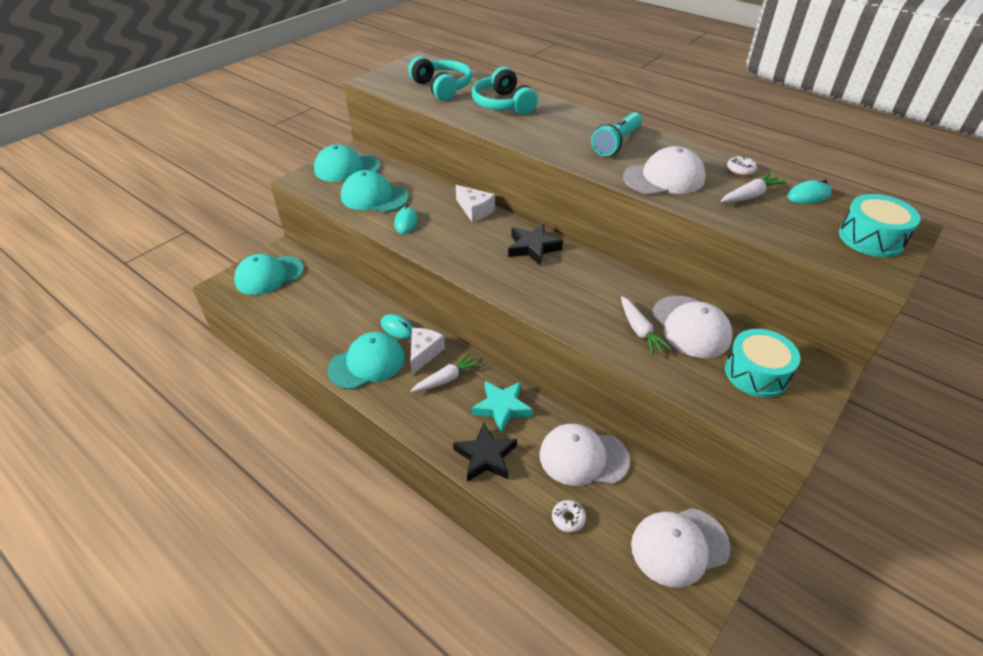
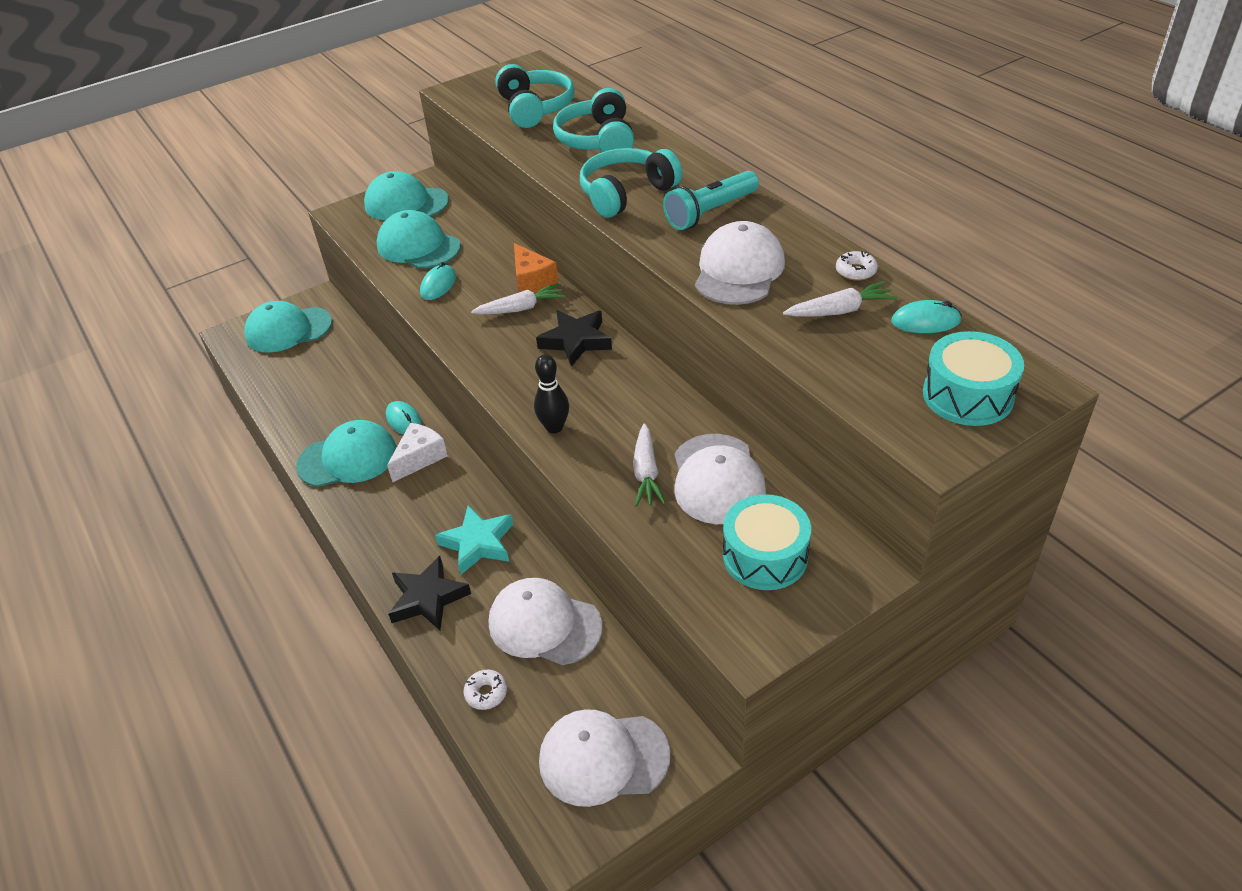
camera: 20 degrees right, 0 degrees up
white carrot [411,353,481,392] -> white carrot moved to [471,283,565,314]
white cheese [456,185,495,222] -> orange cheese [514,243,559,293]
white cap [623,146,706,195] -> white cap turned 75 degrees counterclockwise [695,221,785,305]
none -> black bowling pin [534,354,569,433]
none -> turquoise headphones [580,148,682,218]

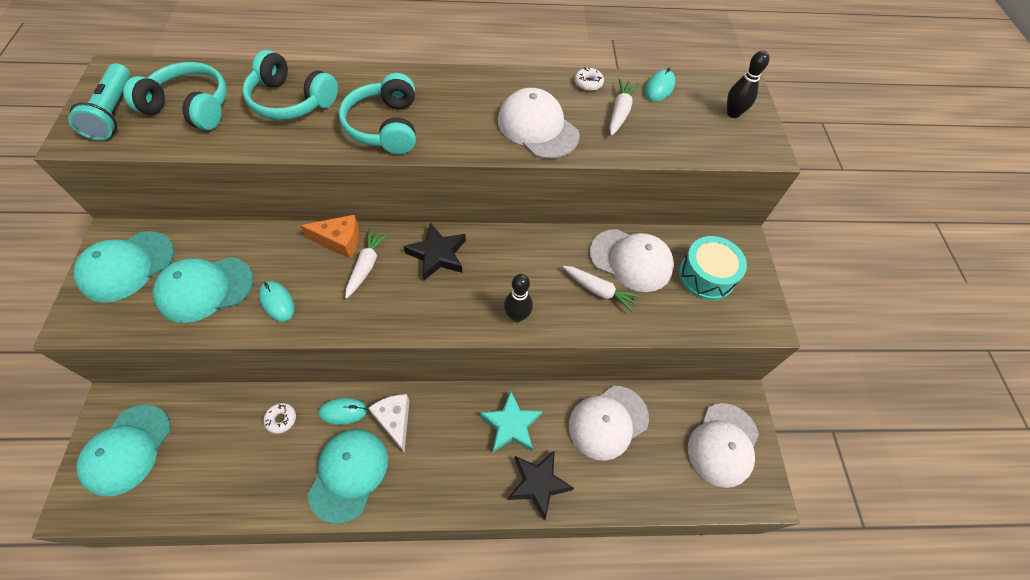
camera: 65 degrees left, 15 degrees up
white donut [463,670,507,710] -> white donut moved to [263,403,296,434]
turquoise flashlight [663,171,759,230] -> turquoise flashlight moved to [68,63,131,140]
turquoise drum [923,331,1024,426] -> black bowling pin [727,50,769,118]

